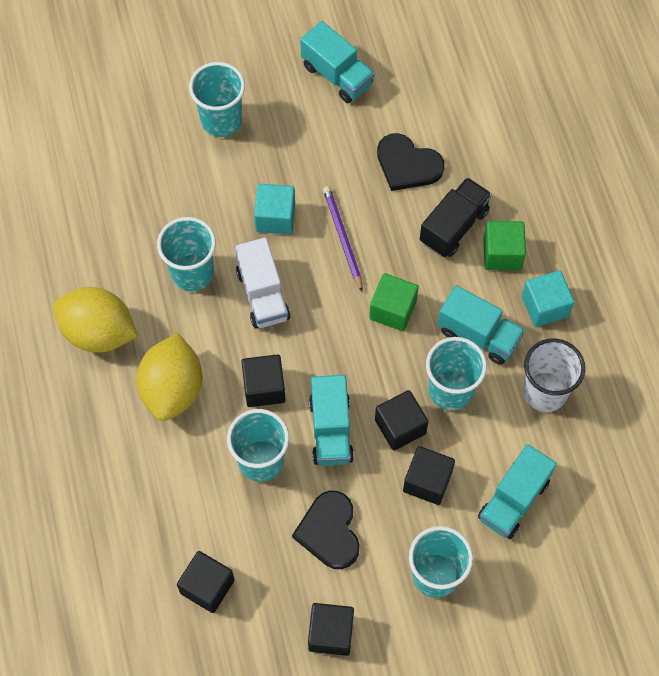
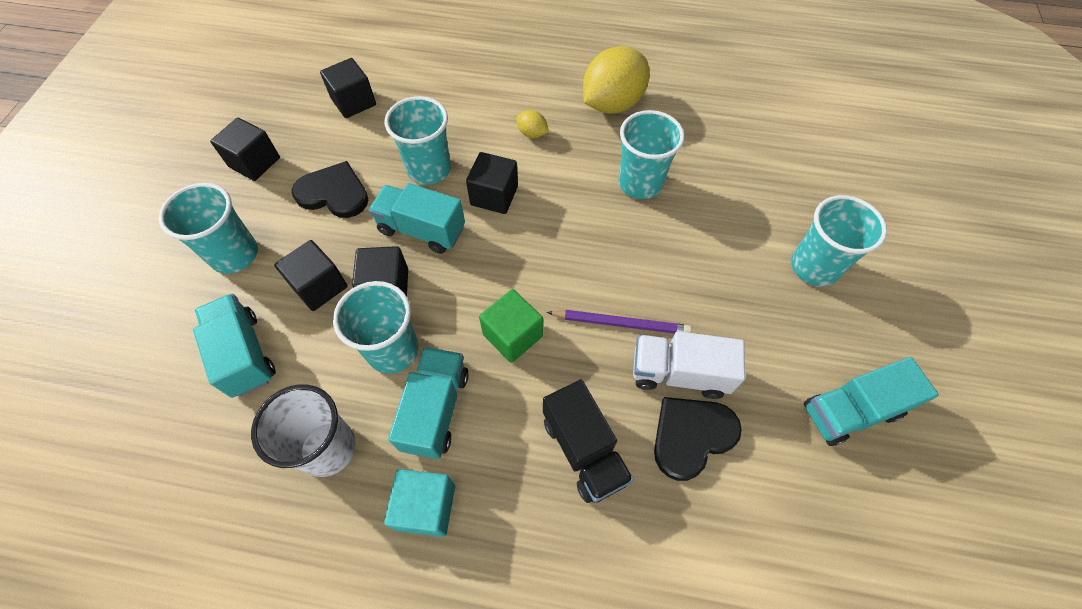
camera: 115 degrees right, 5 degrees down
yellow lemon [136,333,202,421] -> yellow lemon [516,110,549,138], size x0.43
white truck [235,238,290,329] -> white truck moved to [633,331,745,399]
turquoise cube [254,184,295,234] -> none
turquoise truck [437,285,525,365] -> turquoise truck turned 135 degrees clockwise [388,347,469,459]
green cube [483,221,526,270] -> none

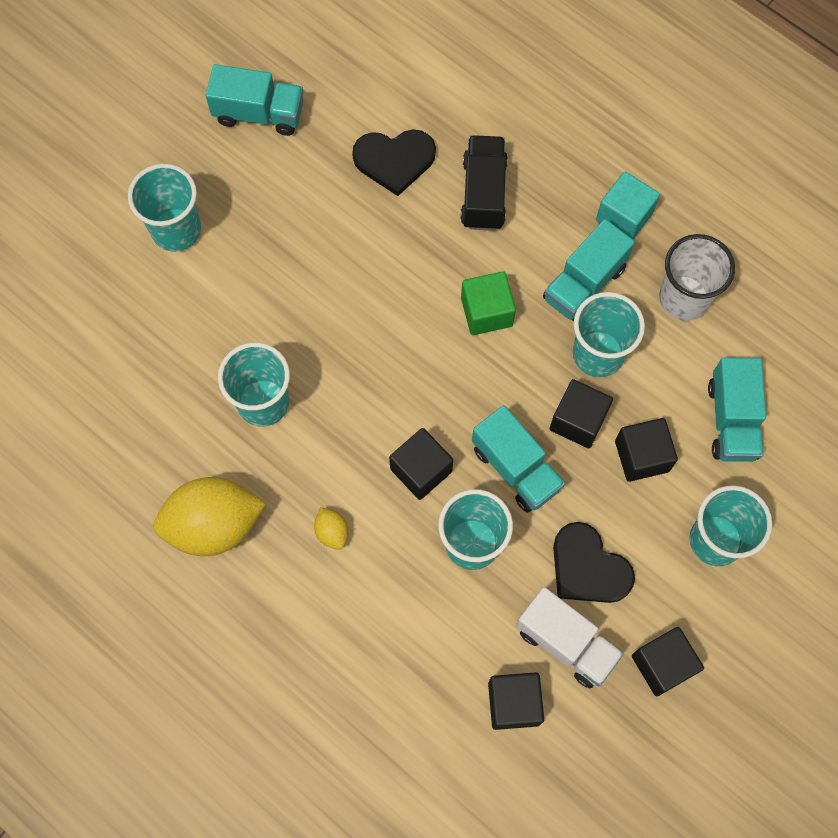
camera: 150 degrees left, 10 degrees up
purple pencil [547,310,692,333] -> none
white truck [633,331,745,399] -> white truck moved to [516,587,624,688]

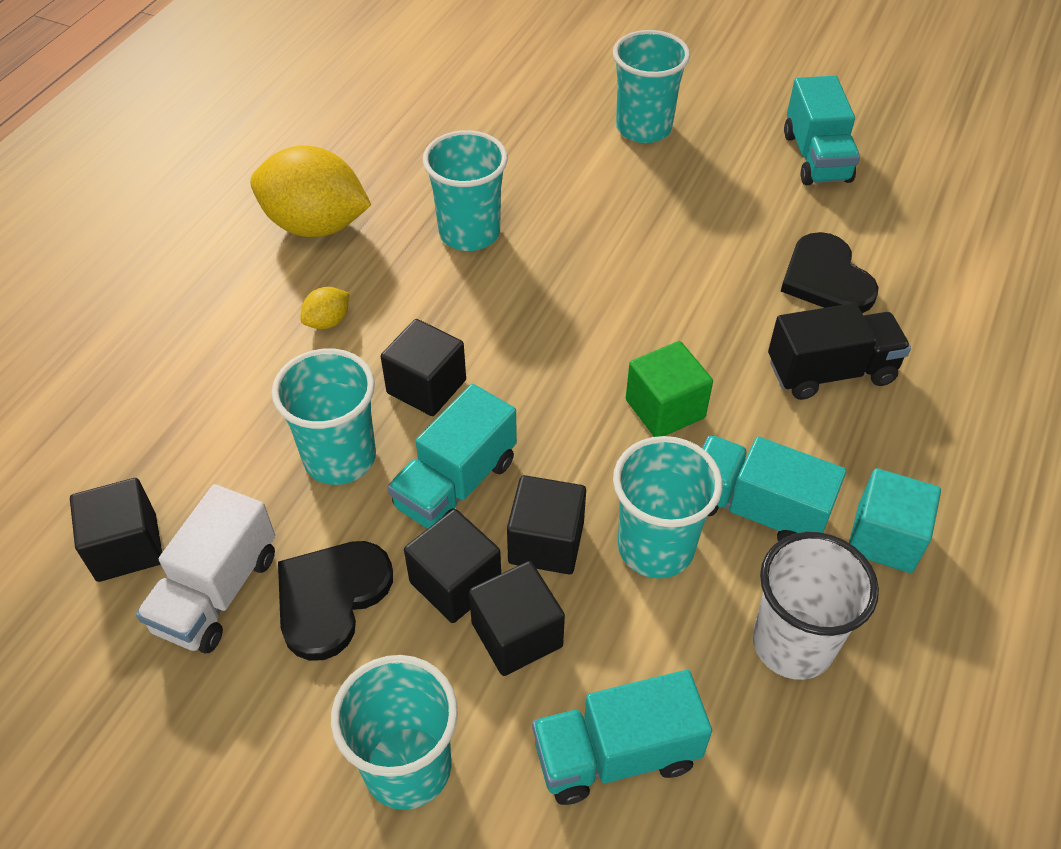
camera: 75 degrees right, 20 degrees down
yellow lemon [153,477,266,556] -> yellow lemon turned 45 degrees counterclockwise [250,145,371,237]
black cube [632,627,704,696] -> black cube moved to [404,509,501,623]

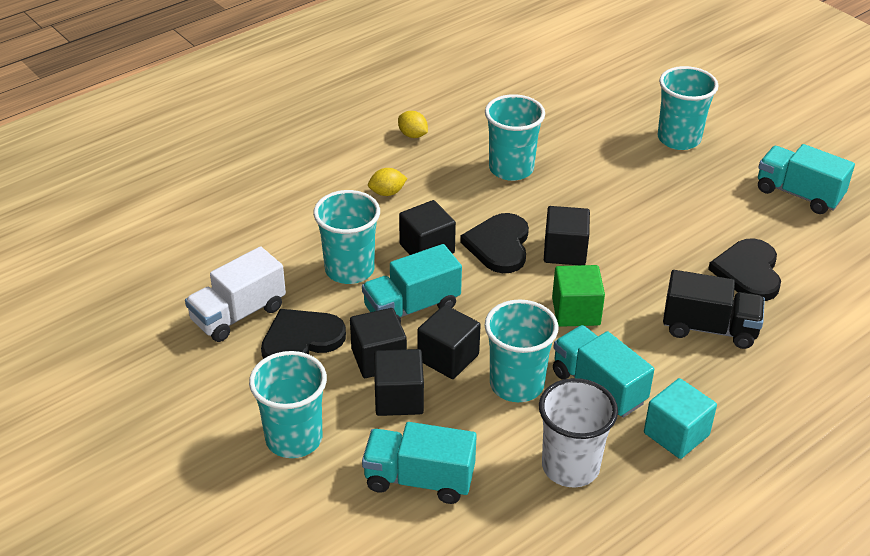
camera: 25 degrees right, 10 degrees down
black cube [70,478,162,582] -> black cube moved to [544,206,590,265]
yellow lemon [250,145,371,237] -> yellow lemon [398,111,428,138], size x0.43
turquoise truck [784,76,860,185] -> turquoise truck turned 105 degrees clockwise [758,144,855,214]
none -> black heart [460,213,529,273]

